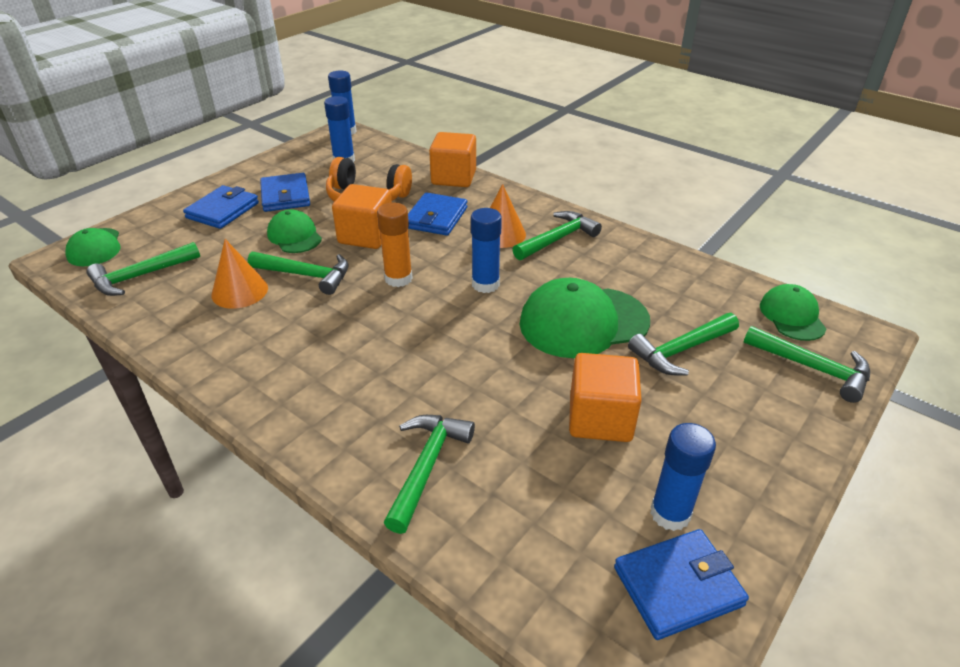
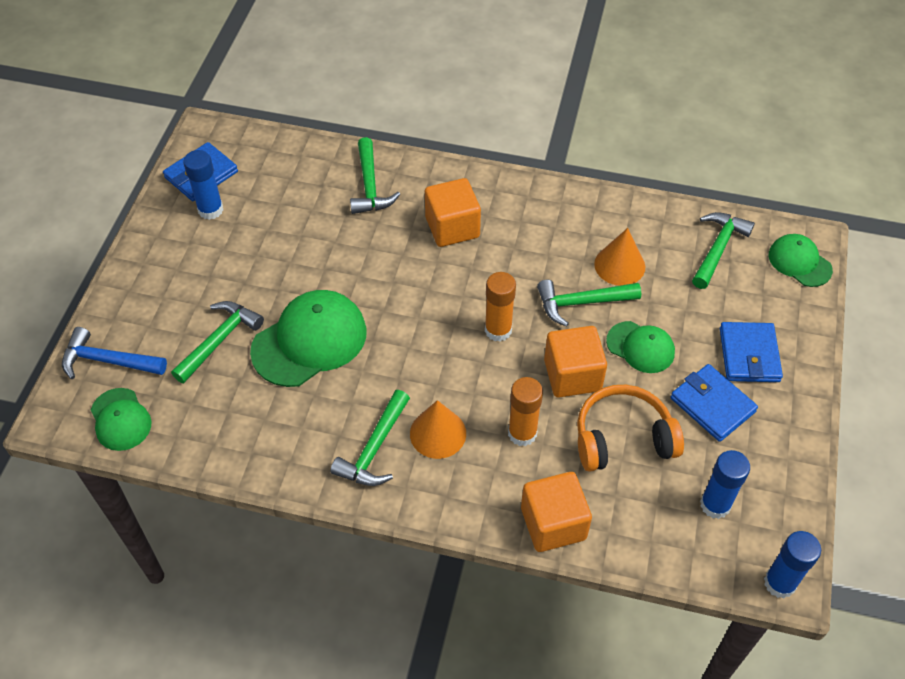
camera: 155 degrees right, 15 degrees up
blue wallet [408,192,467,236] -> orange glue stick [508,377,543,446]
blue glue stick [471,208,502,293] -> none
orange cube [569,353,642,442] -> orange cube moved to [425,178,481,247]
green hammer [743,326,870,403] -> blue hammer [62,327,167,379]

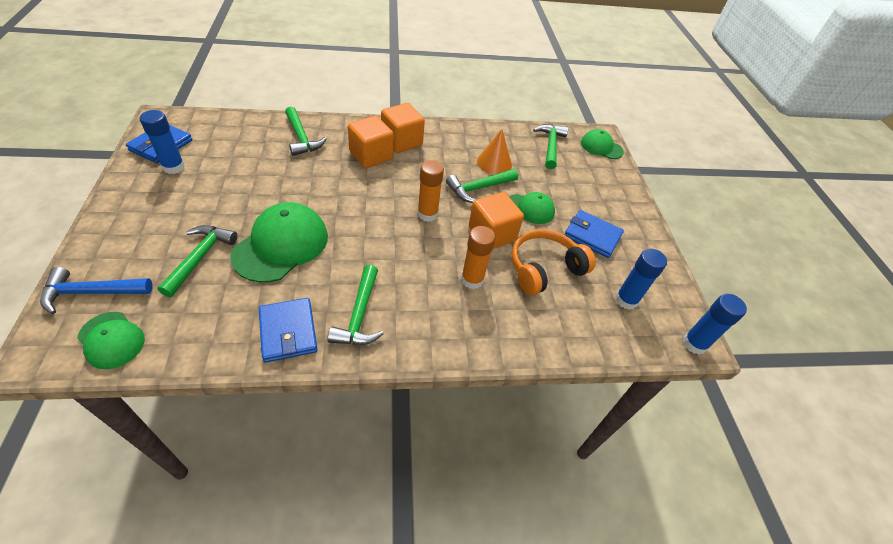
camera: 25 degrees left, 5 degrees down
orange cone [410,400,466,459] -> none
orange cube [521,472,592,552] -> orange cube moved to [381,103,425,153]
blue wallet [720,322,783,382] -> blue wallet moved to [259,298,318,363]

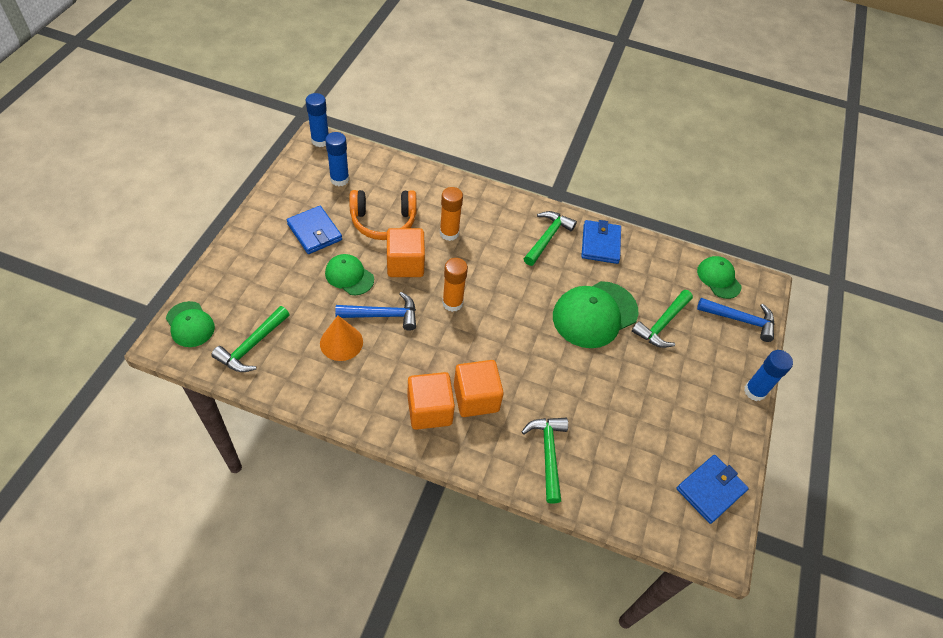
camera: 155 degrees left, 5 degrees up
blue glue stick [140,110,185,174] -> blue glue stick moved to [744,350,793,401]
green hammer [446,169,518,203] -> blue hammer [335,292,416,331]

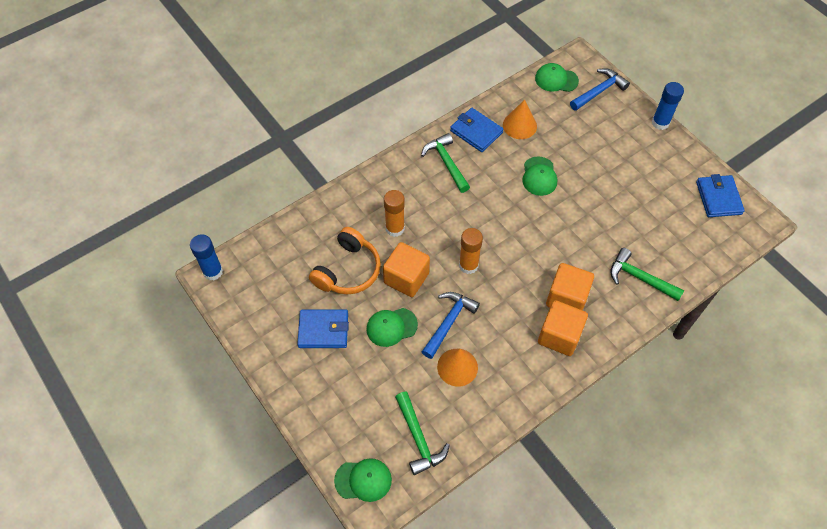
camera: 50 degrees left, 5 degrees up
blue glue stick [325,132,349,186] -> none
green cap [553,281,638,348] -> green cap [522,157,557,196], size x0.58
green hammer [632,290,693,348] -> none
none -> orange cone [503,100,537,139]

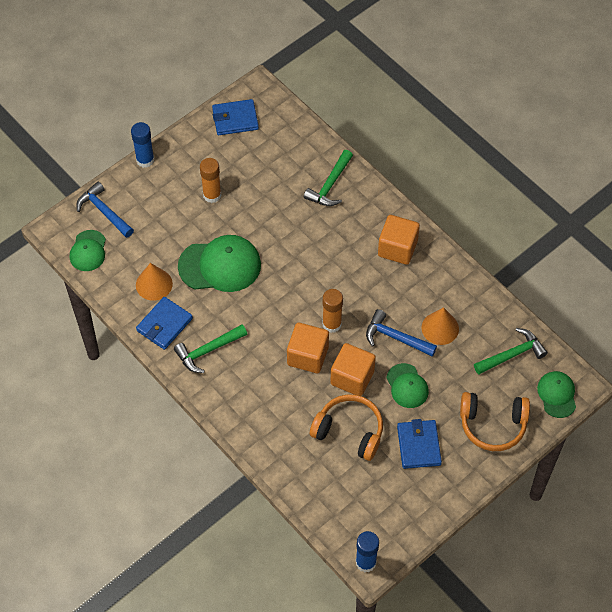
camera: 95 degrees left, 0 degrees up
orange glue stick [384,190,405,237] -> orange glue stick moved to [200,158,221,203]
green cap [522,157,557,196] -> green cap [178,235,261,292], size x1.73
orange cube [546,263,594,310] -> orange cube moved to [287,323,329,373]
none -> orange headphones [460,392,530,451]

